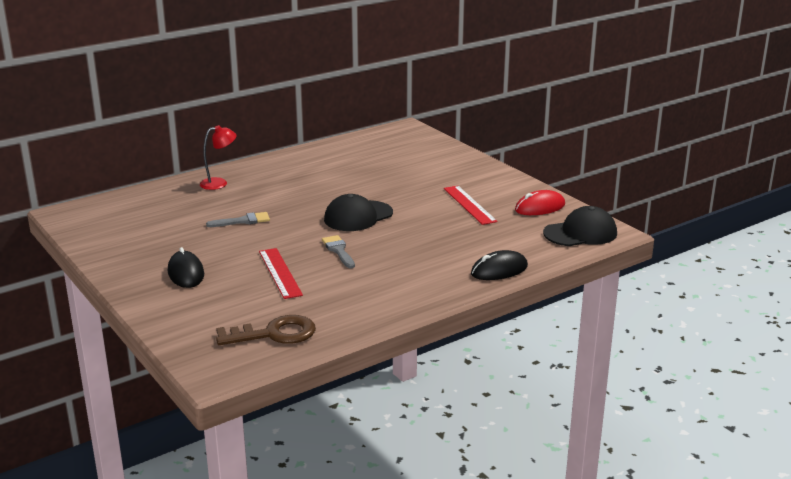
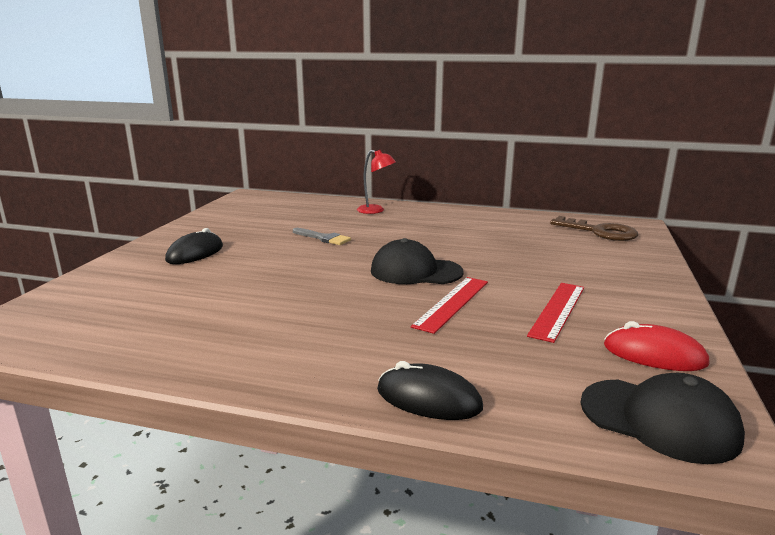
camera: 50 degrees right, 5 degrees down
brown key [216,315,316,345] -> brown key moved to [550,216,638,241]
red ruler [259,248,303,299] -> red ruler moved to [411,277,488,334]
grey brush [322,235,355,268] -> none

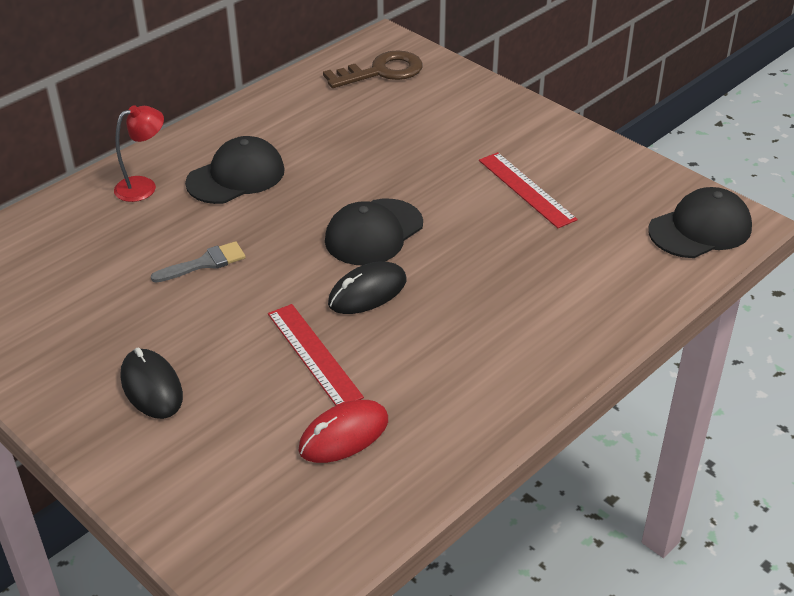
camera: 60 degrees left, 20 degrees up
black mouse [377,361,483,420] -> black mouse moved to [328,261,406,314]
red ruler [411,277,488,334] -> red ruler moved to [268,304,364,406]
red mouse [604,321,710,371] -> red mouse moved to [299,400,388,463]
none -> black cap [185,136,285,204]

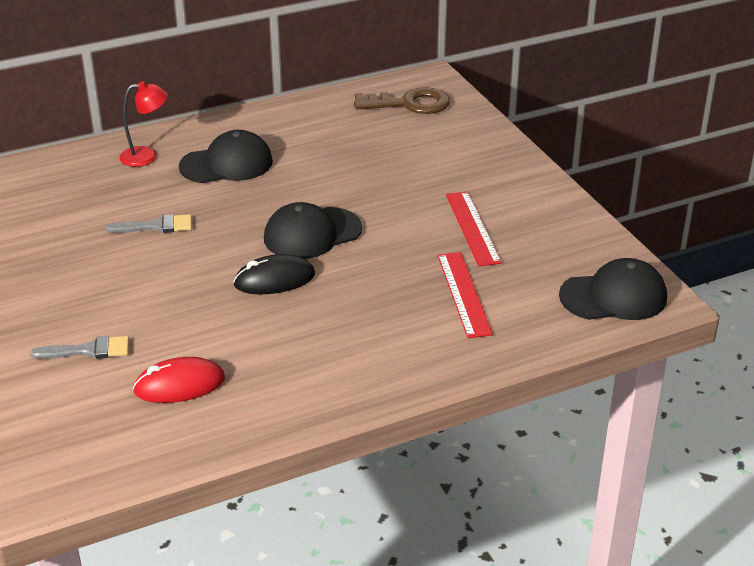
camera: 20 degrees right, 5 degrees down
black mouse [121,347,183,419] -> none
red ruler [268,304,364,406] -> red ruler moved to [438,252,493,338]
none -> grey brush [30,336,129,359]

